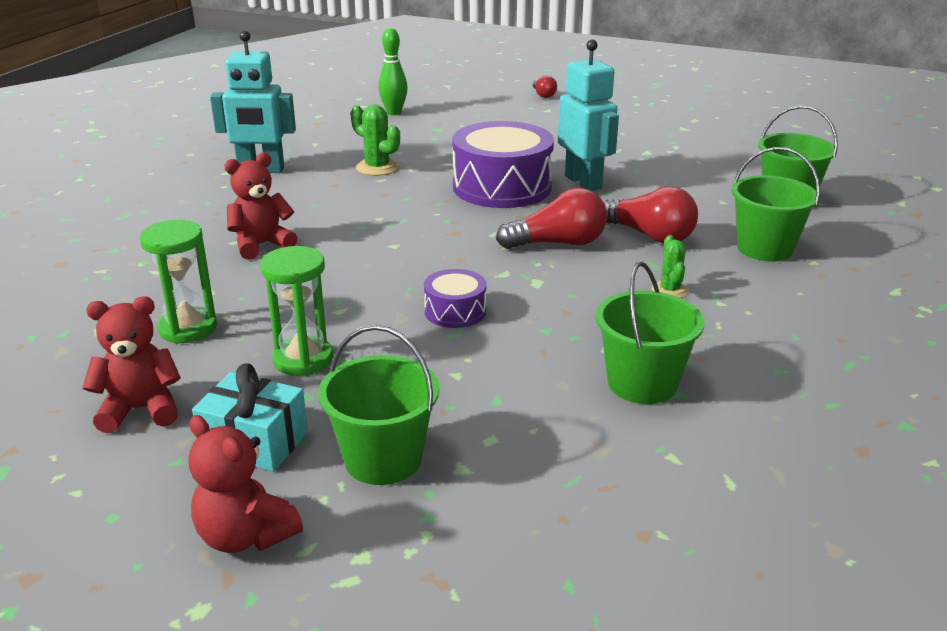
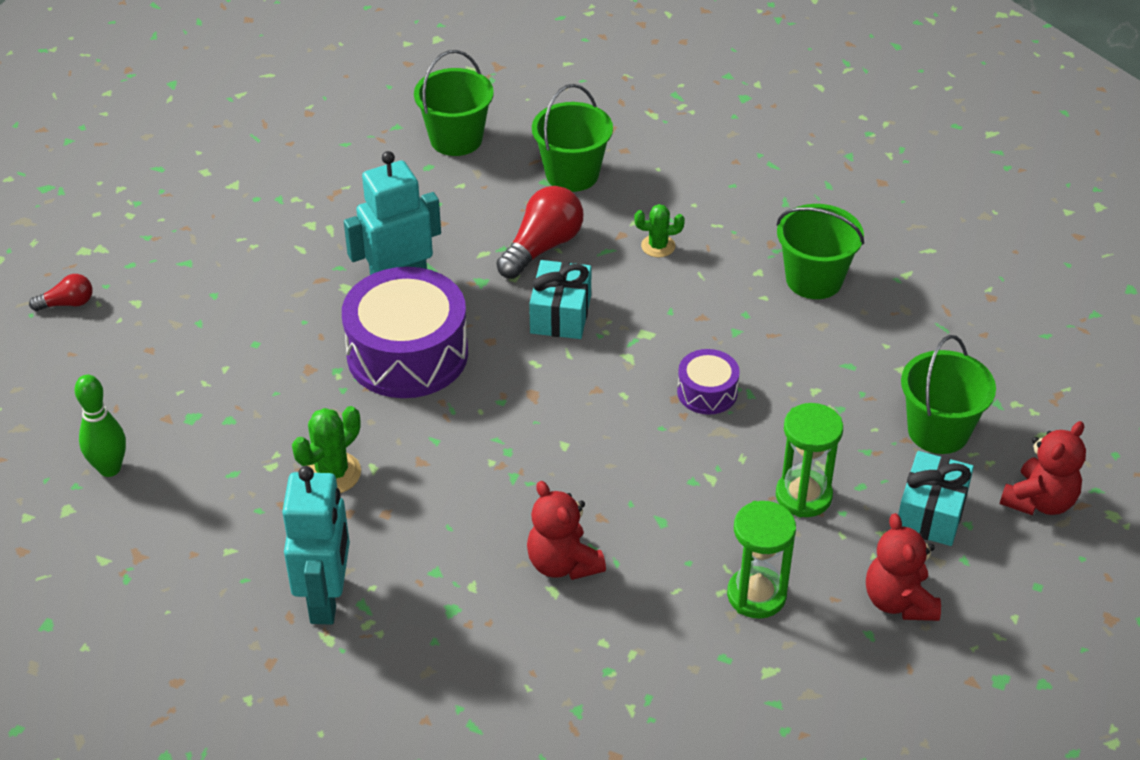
camera: 90 degrees left, 15 degrees up
red light bulb [496,188,607,249] -> turquoise gift [529,260,592,339]

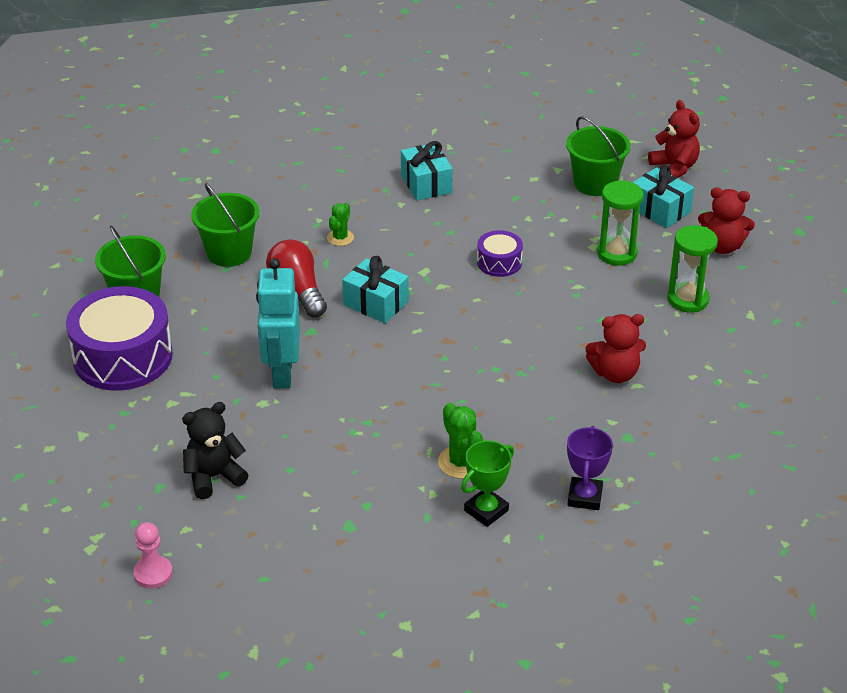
camera: 65 degrees left, 5 degrees down
red light bulb [29,274,92,311] -> pink pawn [133,522,173,589]
green bowling pin [75,375,126,477] -> none
turquoise robot [282,466,350,624] -> purple trophy [567,426,613,510]
purple drum [342,267,468,398] -> purple drum moved to [66,286,173,391]
green bucket [777,204,864,299] -> turquoise gift [401,141,453,200]
none -> black teddy bear [182,402,248,499]
none -> green trophy [461,441,514,527]

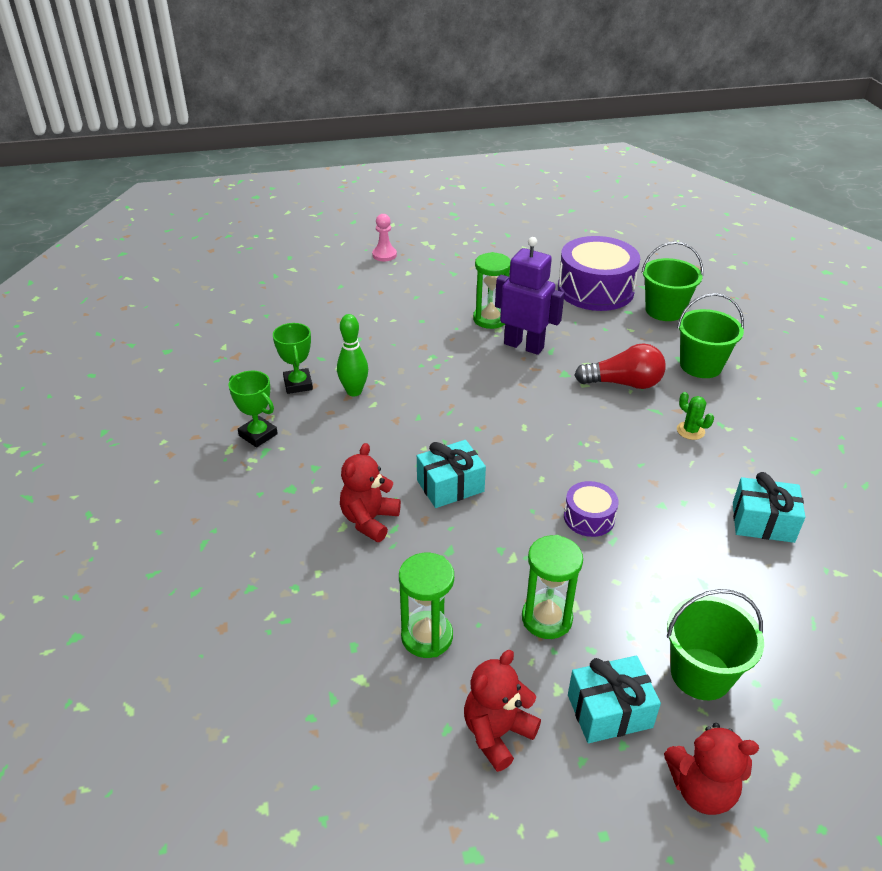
camera: 120 degrees right, 0 degrees up
black teddy bear [182,402,248,499] -> none
turquoise robot [256,258,300,389] -> purple robot [495,237,564,355]
turquoise gift [342,256,409,323] -> turquoise gift moved to [417,440,486,508]
green cactus [438,403,483,479] -> green bowling pin [337,314,368,396]
purple trophy [567,426,613,510] -> green trophy [229,371,278,447]
none -> green hourglass [473,252,511,329]

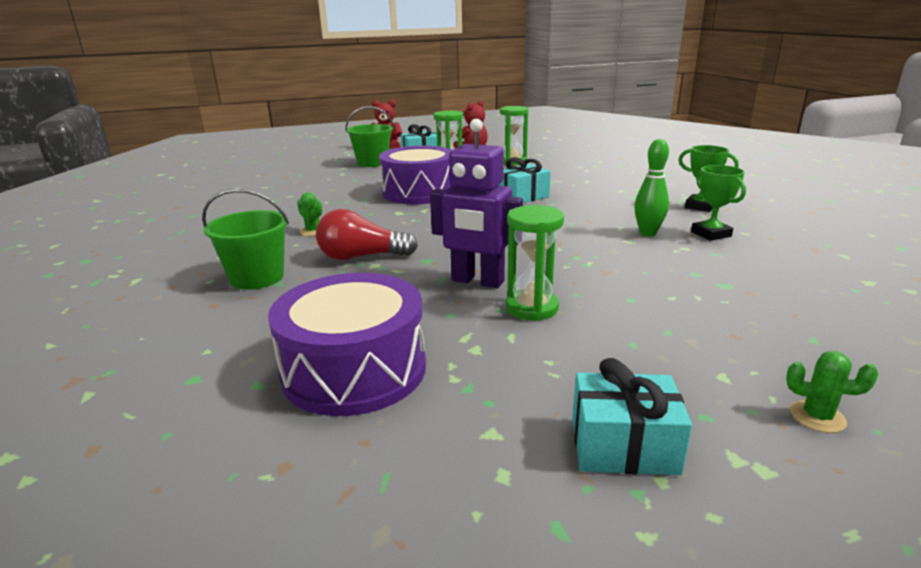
camera: 175 degrees right, 15 degrees down
red teddy bear [340,443,401,542] -> none
pink pawn [372,214,397,261] -> green cactus [786,351,878,433]
purple drum [564,481,619,537] -> purple drum [379,146,452,204], size x2.05
green bucket [641,242,703,321] -> none
turquoise gift [733,472,805,543] -> turquoise gift moved to [572,358,692,475]

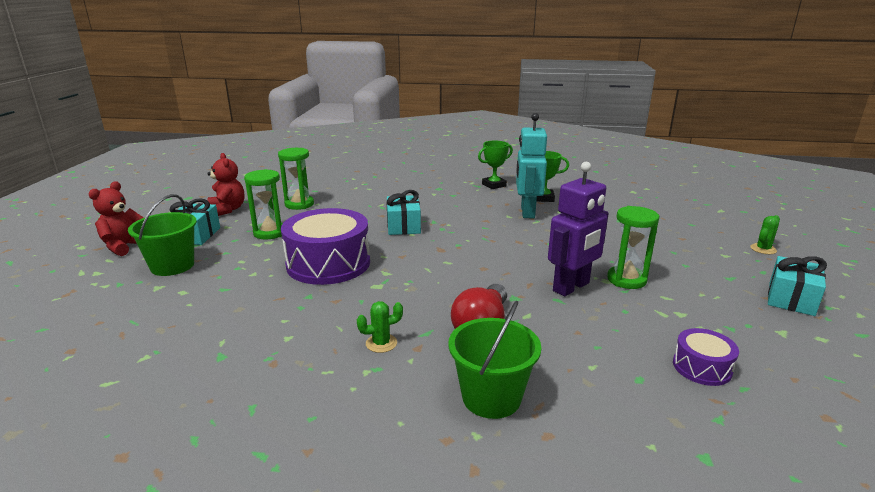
camera: 65 degrees left, 0 degrees up
purple drum [268,273,426,416] -> purple drum [673,328,739,386], size x0.49
green bowling pin [634,139,669,236] -> turquoise robot [516,113,547,219]

